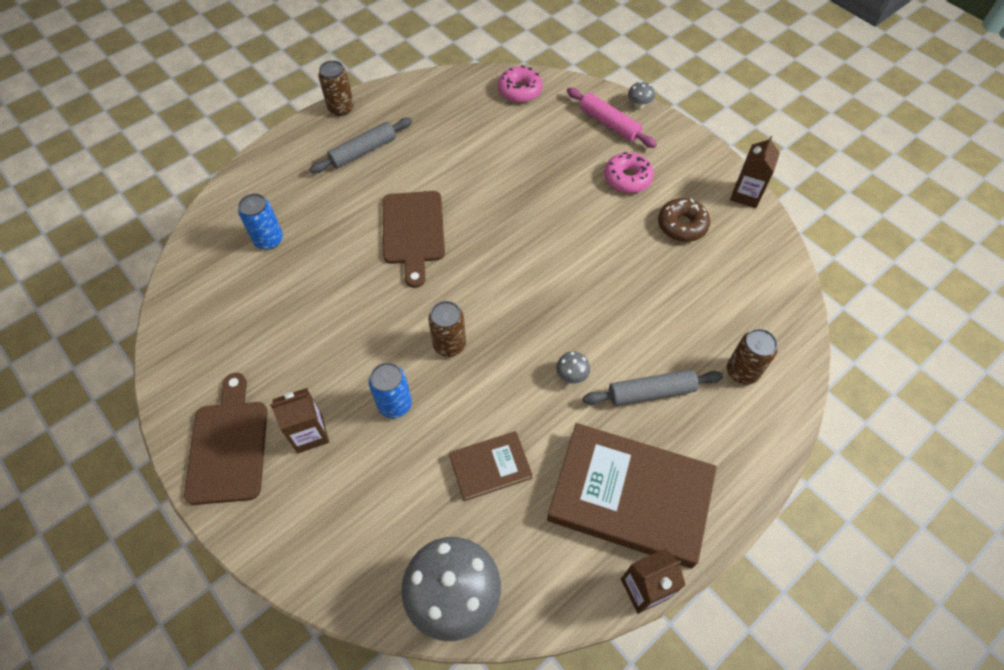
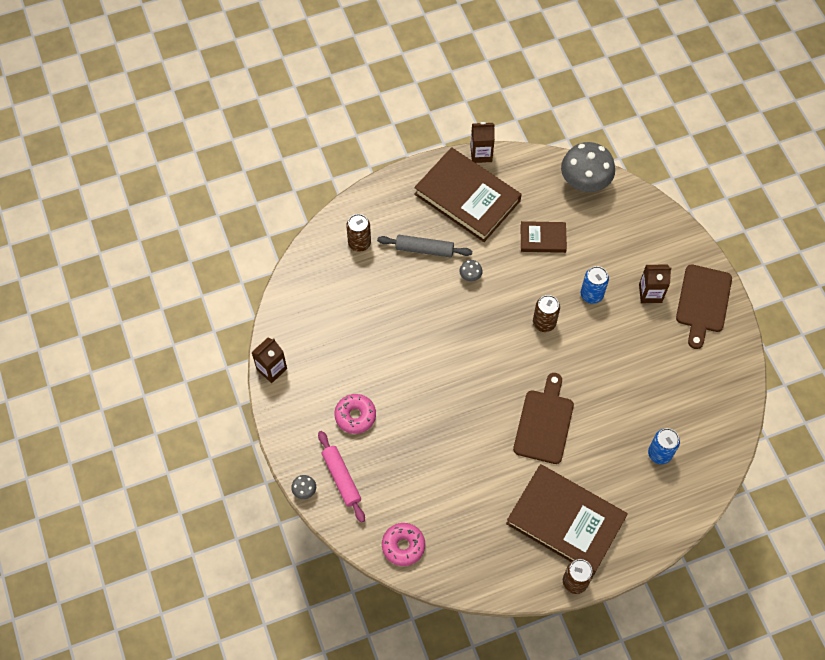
camera: 160 degrees left, 5 degrees up
grey rolling pin [309,118,412,173] -> brown book [506,464,628,574]
brown donut [658,198,710,242] -> none

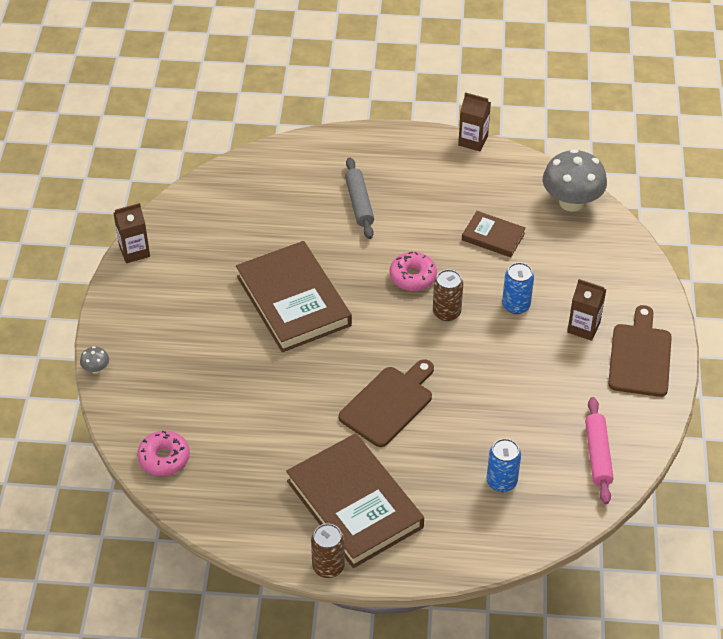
camera: 25 degrees right, 15 degrees down
pink rolling pin [318,431,365,523] -> pink rolling pin moved to [585,397,614,504]
pink donut [334,394,376,434] -> pink donut moved to [390,252,437,291]
brown can [346,214,371,252] -> none
grey rolling pin [377,235,472,257] -> grey rolling pin turned 45 degrees clockwise [345,157,374,239]
brown book [414,147,522,242] -> brown book moved to [236,241,352,352]
grey mushroom [459,260,483,282] -> none
brown cutting board [676,265,732,349] -> brown cutting board turned 150 degrees clockwise [608,305,672,397]

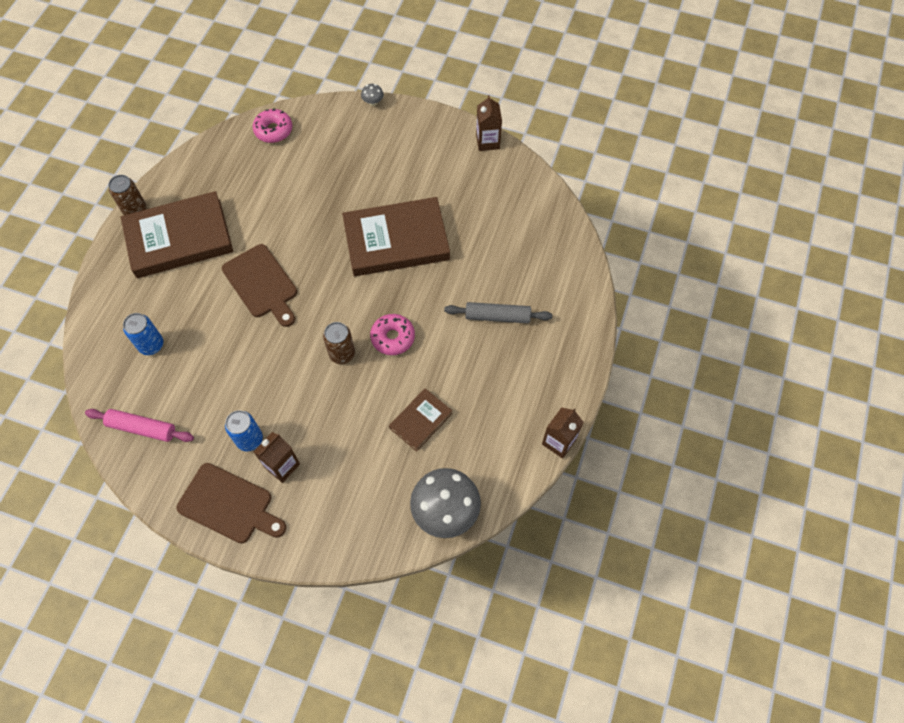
camera: 105 degrees right, 15 degrees up
blue can [502,262,534,314] -> blue can moved to [225,410,263,451]

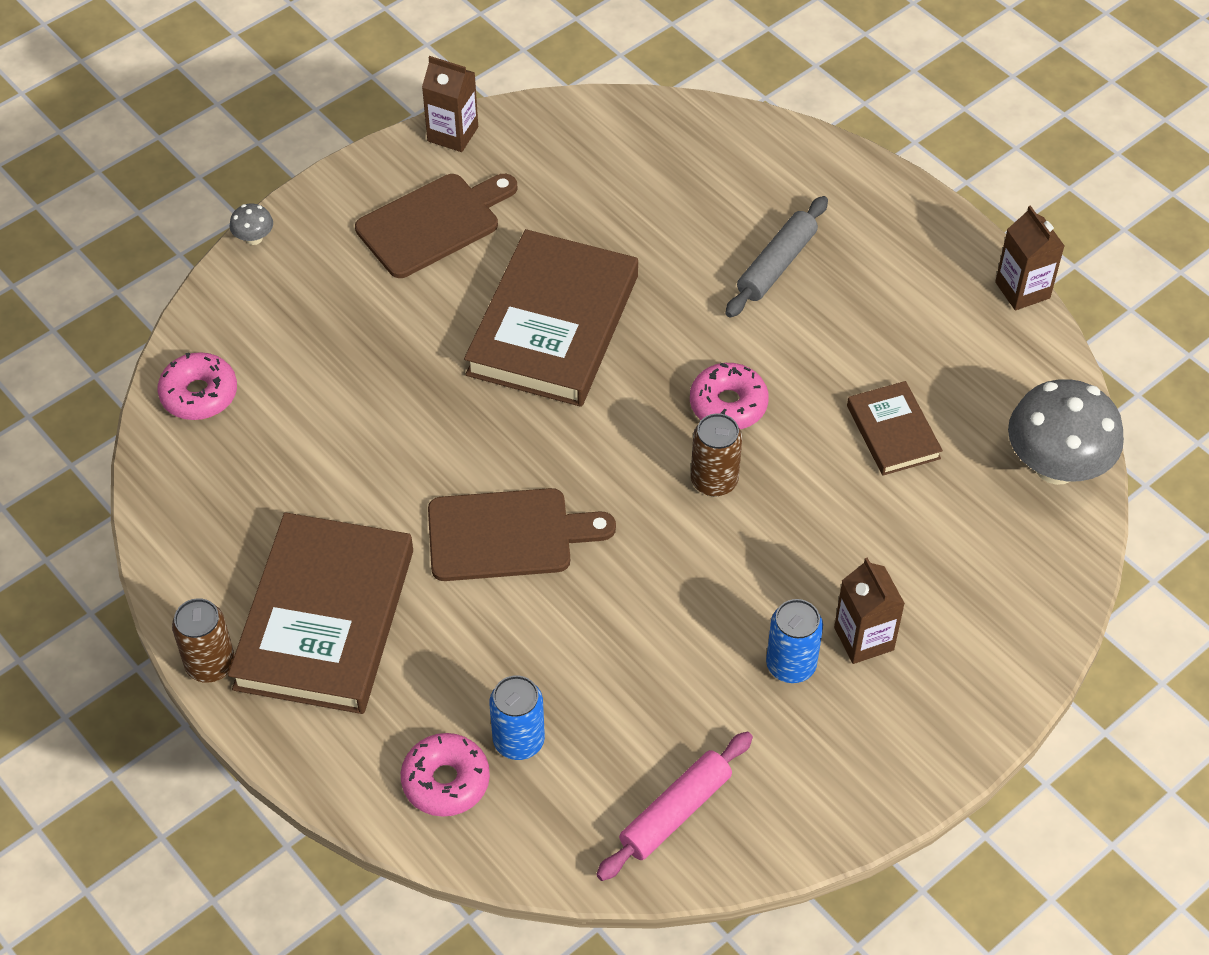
camera: 60 degrees left, 10 degrees down
brown cutting board [176,463,286,543] -> brown cutting board moved to [355,174,517,278]
none -> pink donut [401,733,490,817]

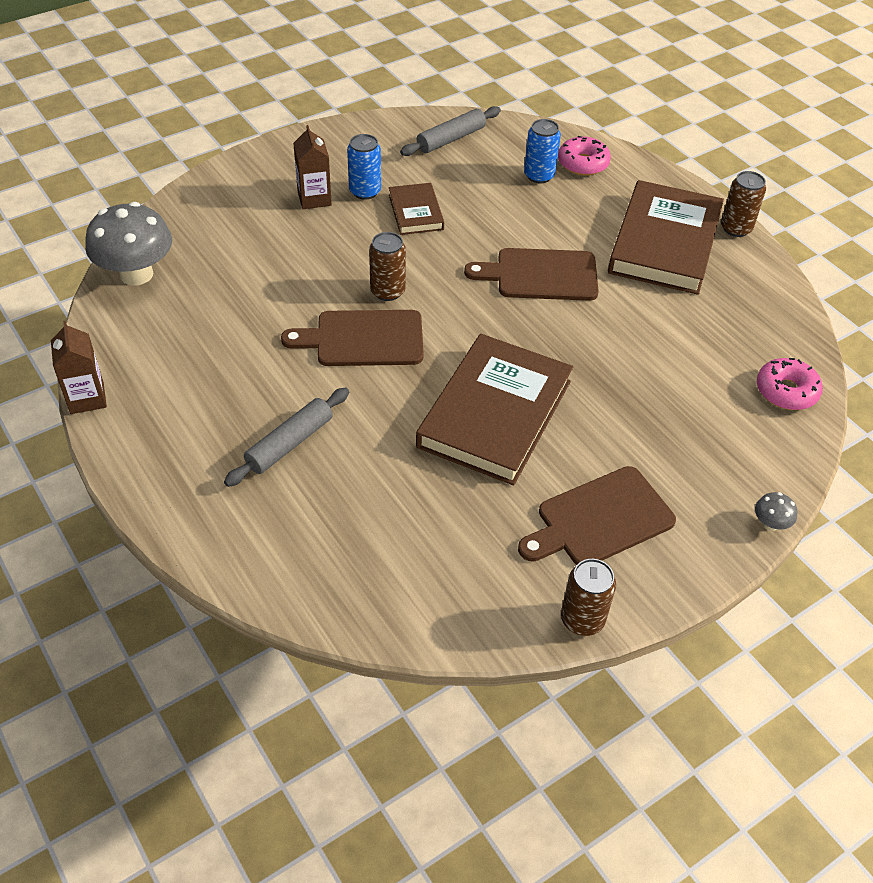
camera: 175 degrees left, 5 degrees down
brown carton [422,56,478,152] -> brown can [561,559,616,636]
pink rolling pin [596,731,753,881] -> grey rolling pin [400,106,501,156]
pink donut [690,363,769,429] -> brown cutting board [281,310,424,366]
brown book [847,381,943,476] -> brown book moved to [389,183,444,235]

